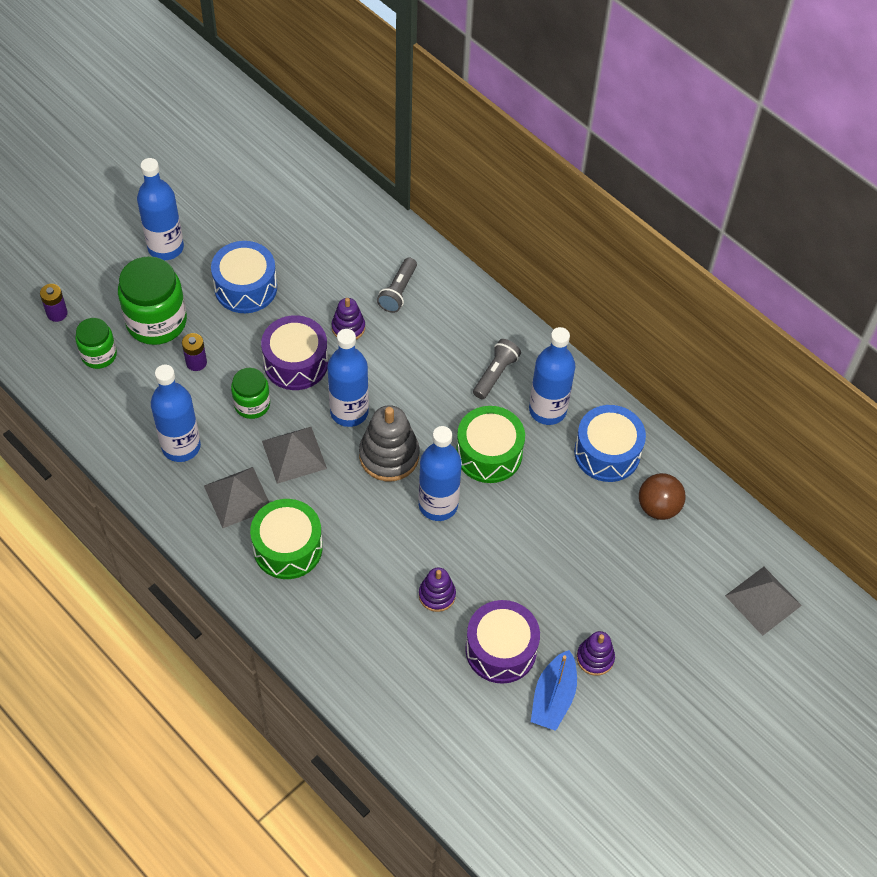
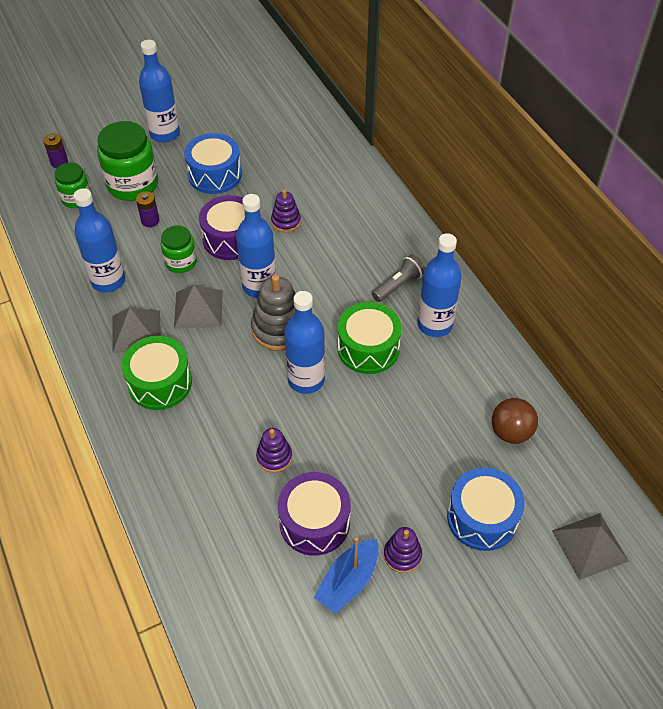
camera: 20 degrees right, 5 degrees down
grey flashlight [377,257,417,313] -> none
blue drum [574,405,646,482] -> blue drum moved to [447,467,525,551]

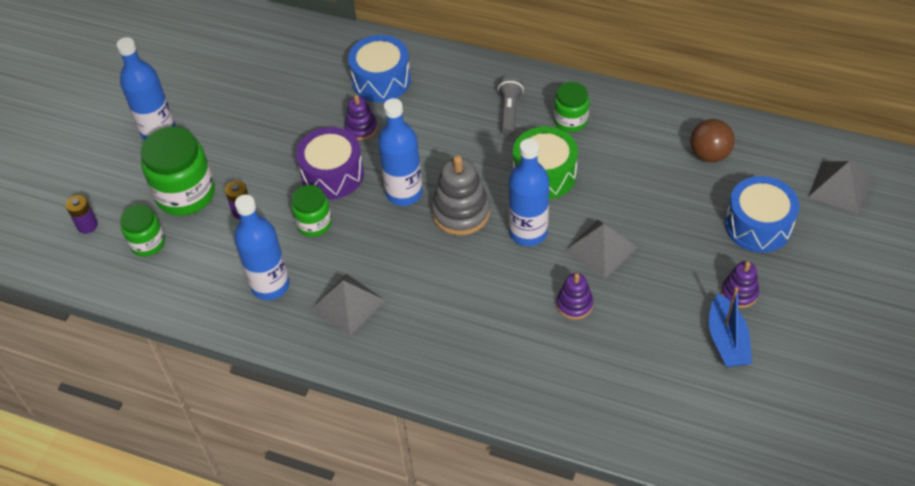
camera: 40 degrees left, 0 degrees up
green drum [121,336,192,410] -> none
grey pyramid [174,285,223,329] -> grey pyramid moved to [565,220,638,279]
blue drum [184,133,242,194] -> blue drum moved to [348,35,411,102]
purple drum [278,472,351,556] -> none
blue bottle [418,233,462,337] -> green jar [554,82,589,132]

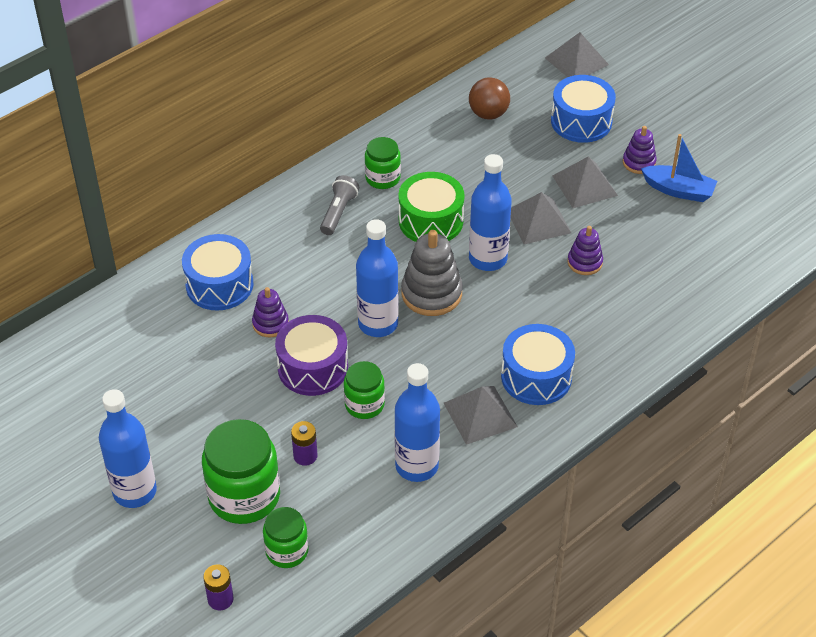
camera: 65 degrees left, 5 degrees down
grey flashlight [498,76,524,135] -> grey flashlight turned 75 degrees clockwise [320,175,359,235]
none -> blue drum [501,324,575,405]
none -> grey pyramid [553,156,618,208]

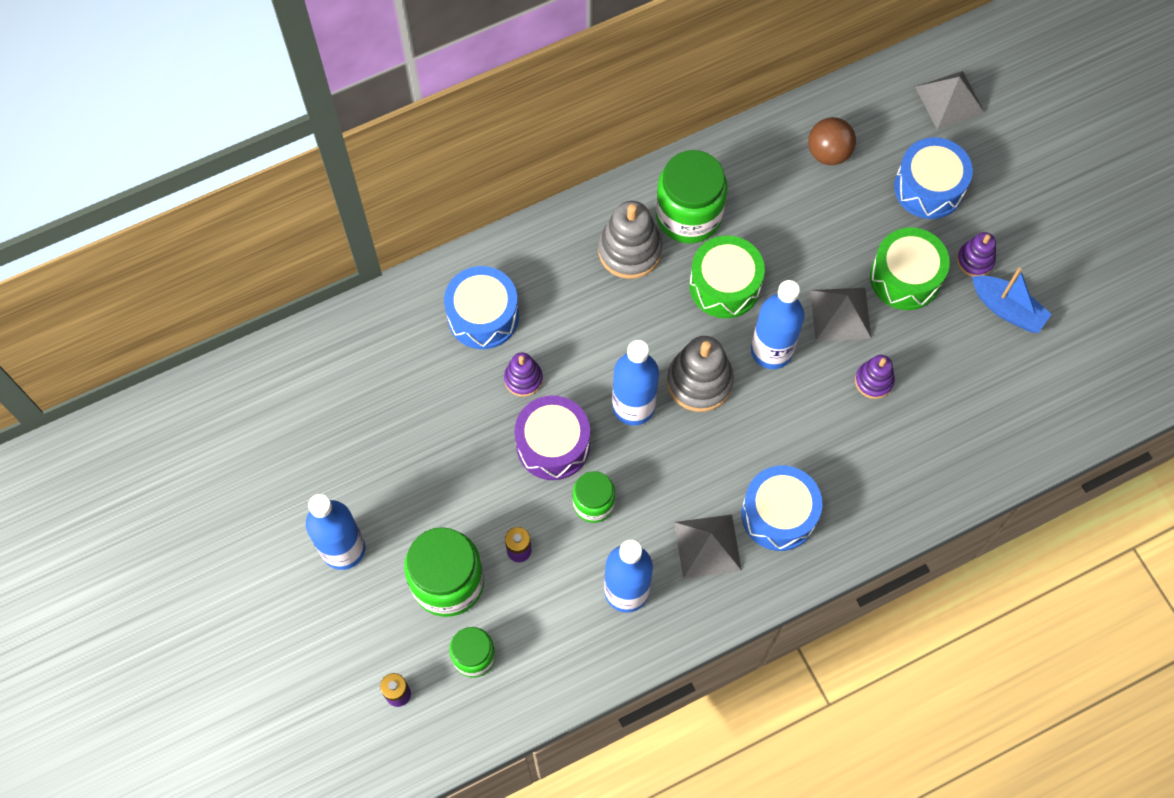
camera: 15 degrees right, 20 degrees up
grey flashlight [320,175,359,235] -> grey stacking toy [598,201,662,279]
green jar [365,137,401,189] -> green jar [656,150,728,243], size x1.73
grey pyramid [553,156,618,208] -> green drum [870,227,950,310]

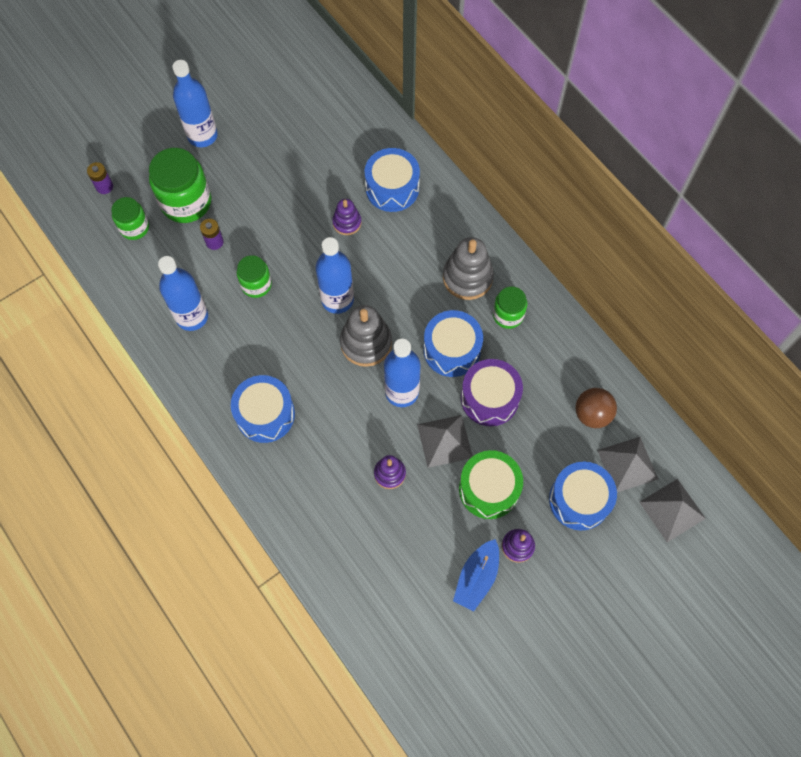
camera: 80 degrees right, 0 degrees up
purple drum [514,395,590,480] -> purple drum moved to [461,359,523,426]
green jar [656,150,728,243] -> green jar [493,286,527,329], size x0.58
grey pyramid [674,514,742,579] -> grey pyramid moved to [597,437,658,493]
green drum [689,236,765,318] -> blue drum [423,310,483,377]

